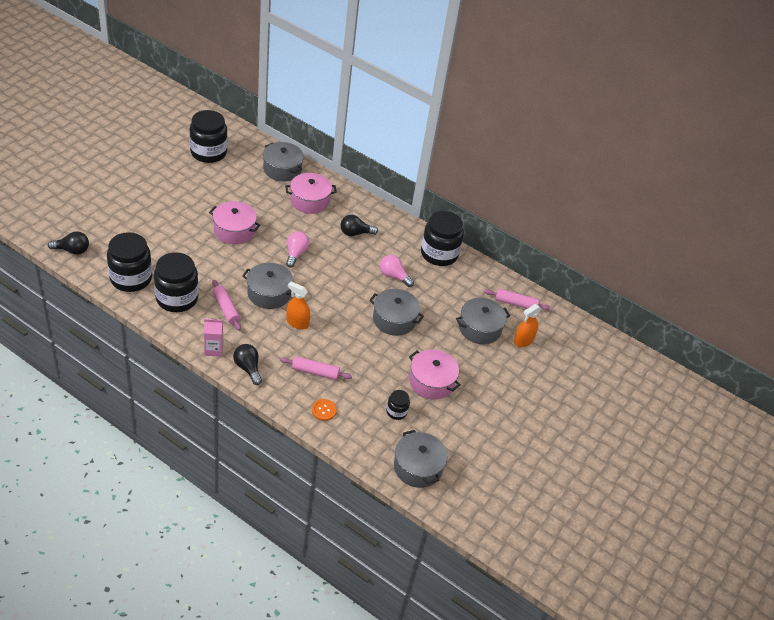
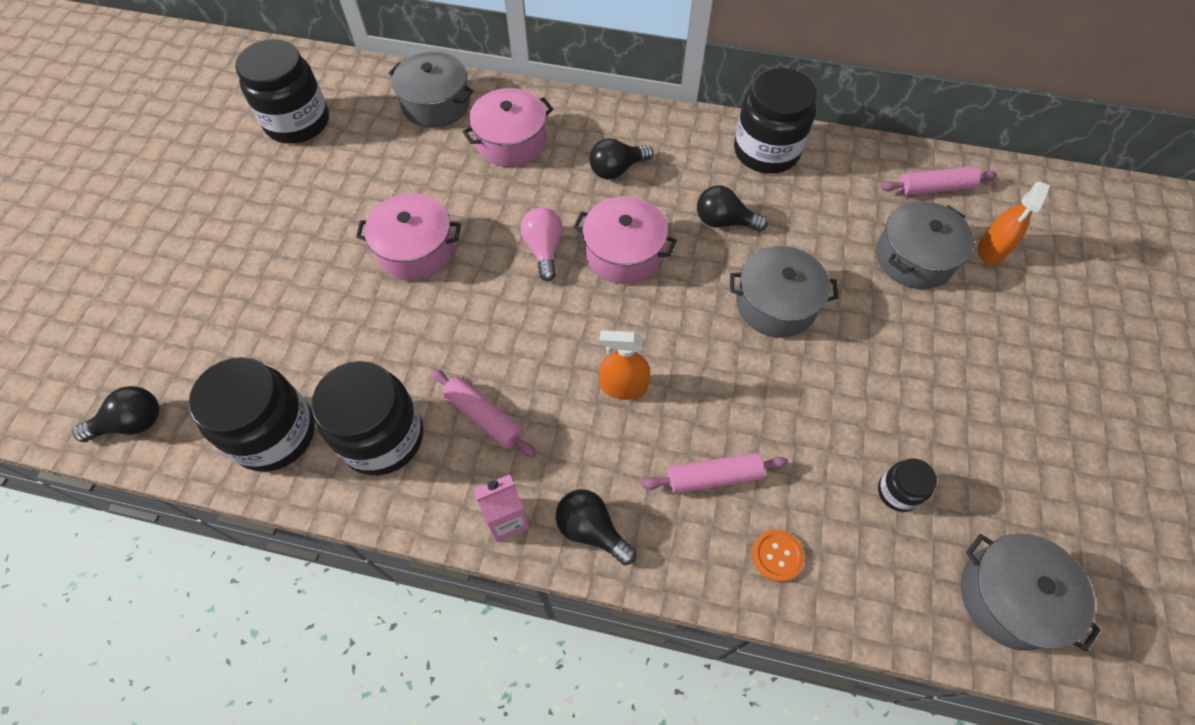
camera: 15 degrees left, 15 degrees up
grey pot [242,263,293,309] -> none
pink light bulb [380,255,414,287] -> black light bulb [697,185,768,231]
pink pot [409,349,461,400] -> pink pot moved to [574,196,677,284]

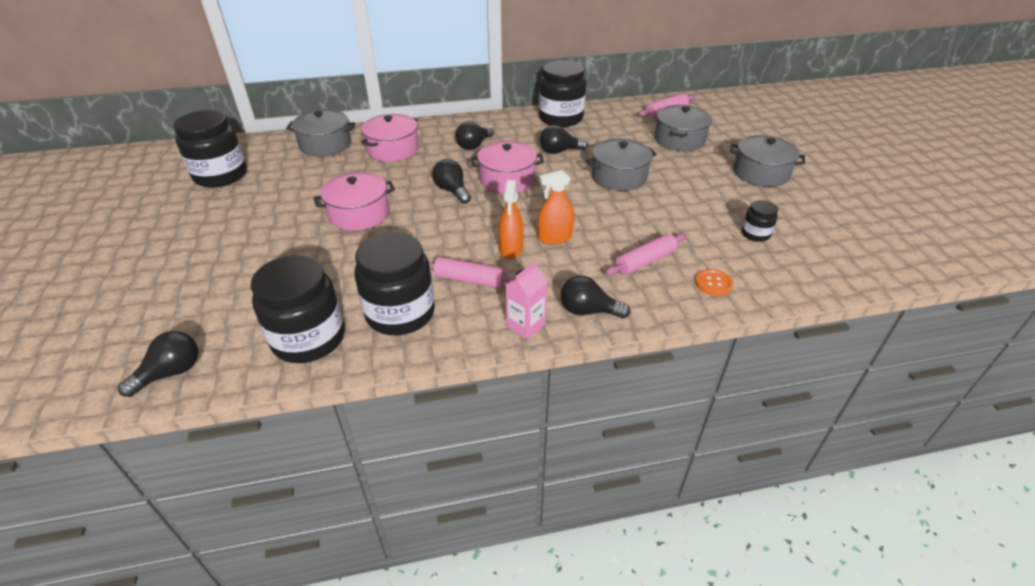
camera: 25 degrees left, 20 degrees down
pink light bulb [520,207,563,282] -> black light bulb [432,159,471,204]
grey pot [961,534,1101,651] -> grey pot moved to [730,135,805,187]
orange spray bottle [978,182,1050,265] -> orange spray bottle moved to [498,180,523,259]

